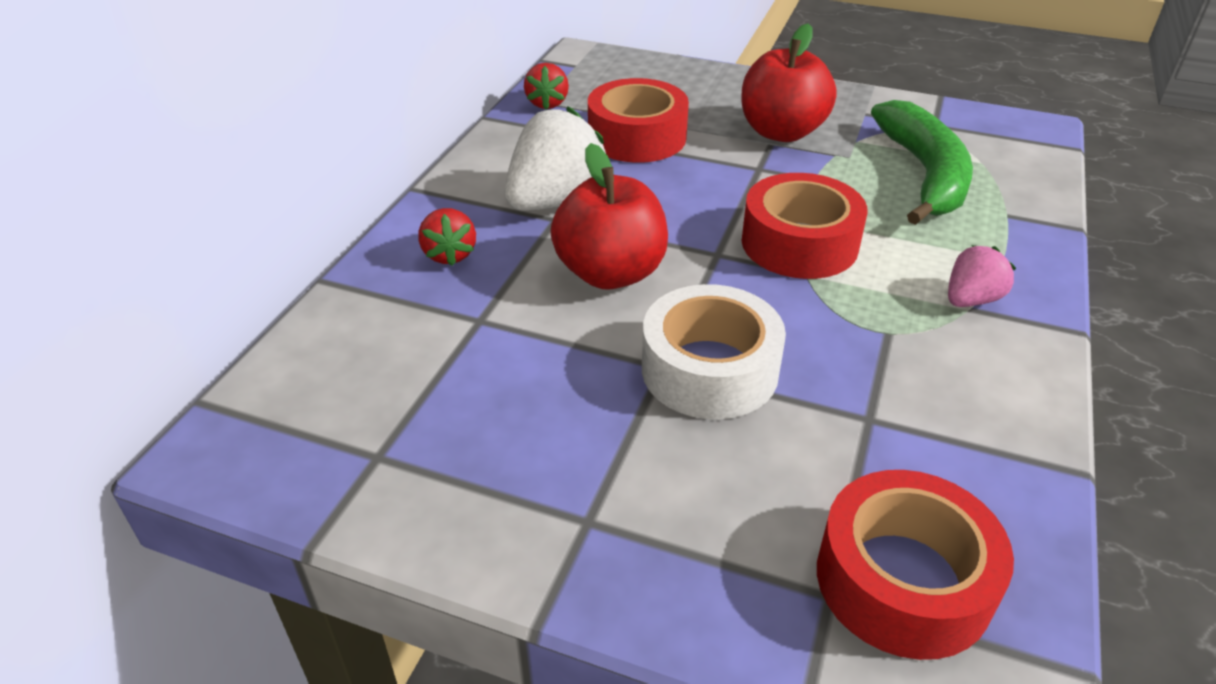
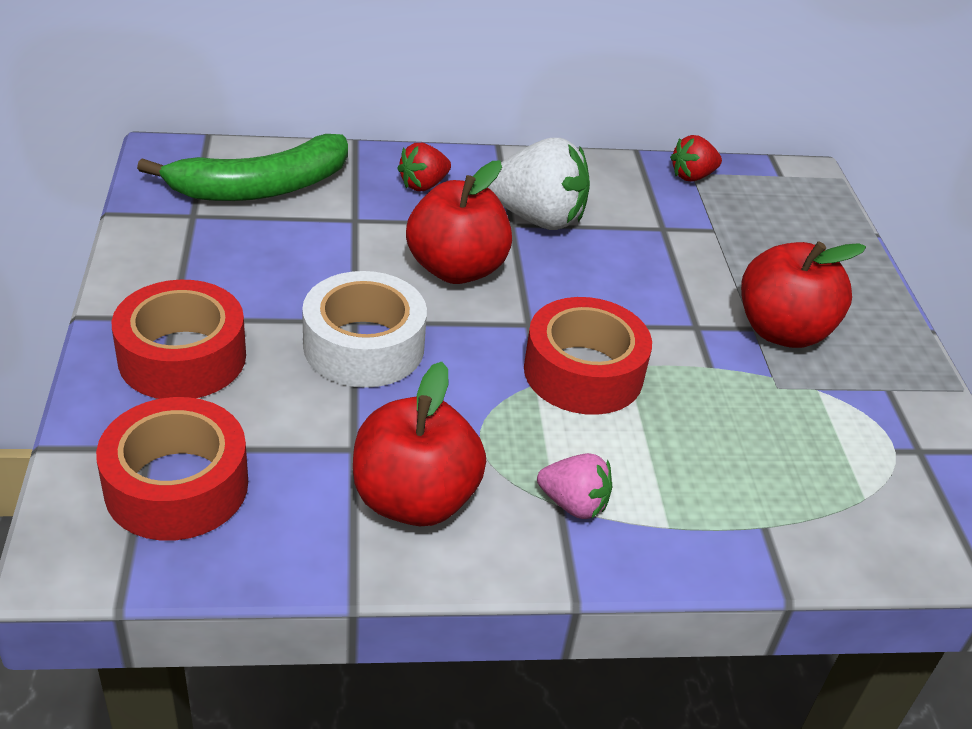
camera: 60 degrees right, 0 degrees up
red tape [588,78,689,163] -> red tape moved to [112,280,246,399]
green banana [871,100,973,225] -> green banana moved to [137,134,348,201]
none -> red apple [353,362,486,526]

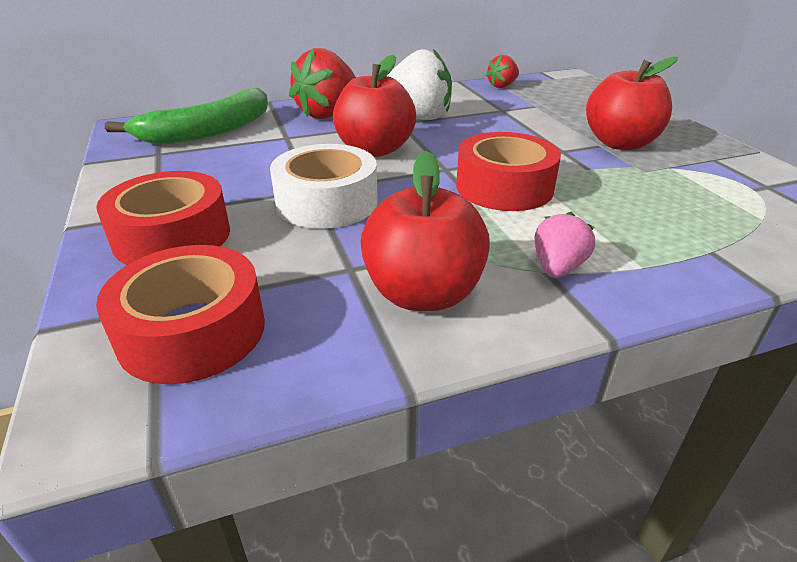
camera: 10 degrees left, 5 degrees down
red strawberry [397,143,451,191] -> red strawberry [289,48,356,119], size x1.83
pink strawberry [537,453,612,519] -> pink strawberry turned 75 degrees counterclockwise [535,212,595,278]

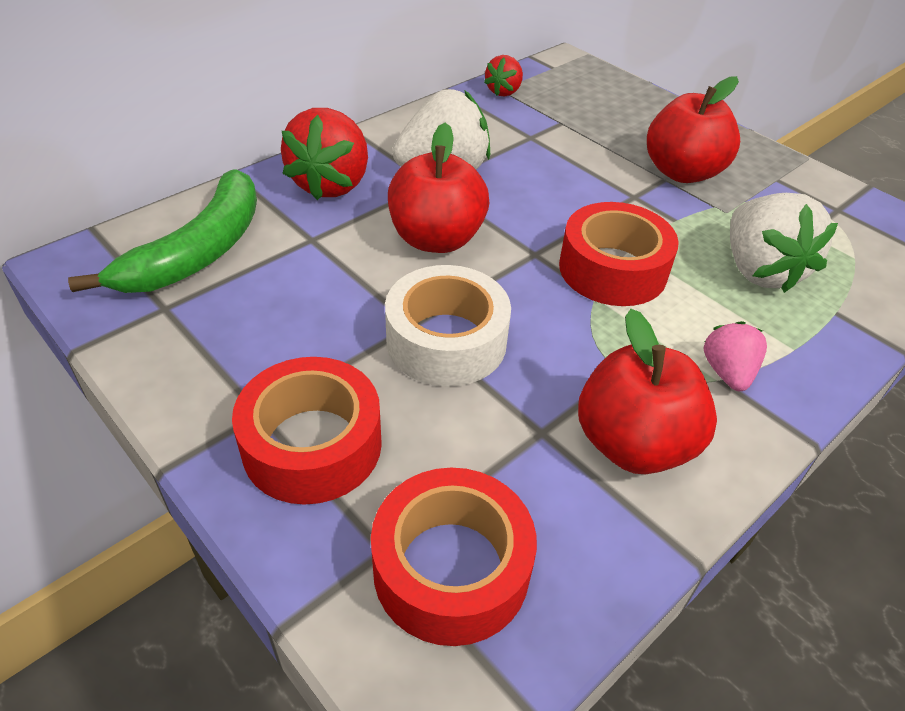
camera: 25 degrees left, 10 degrees up
none -> white strawberry [730,193,838,293]

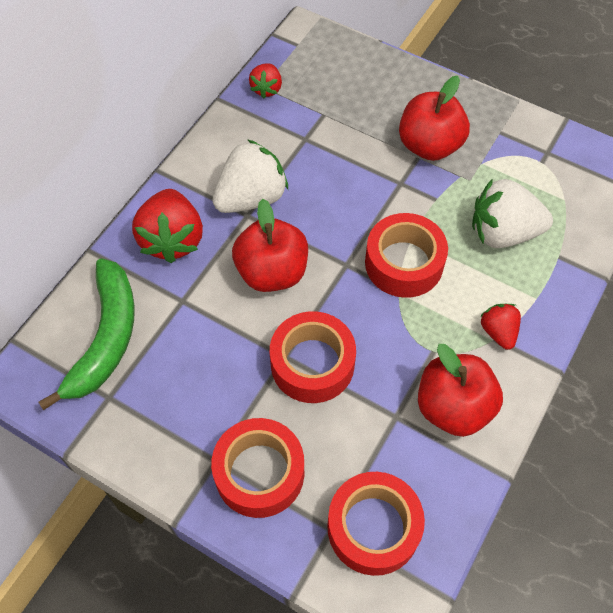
camera: 15 degrees left, 15 degrees up
white tape [385,265,511,387] -> red tape [270,311,356,403]
pink strawberry [704,321,767,391] -> red strawberry [480,304,521,350]
white strawberry [730,193,838,293] -> white strawberry turned 120 degrees clockwise [472,179,553,248]

